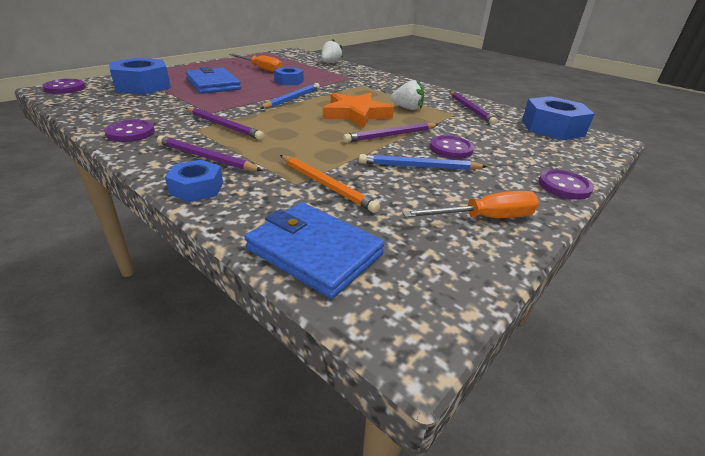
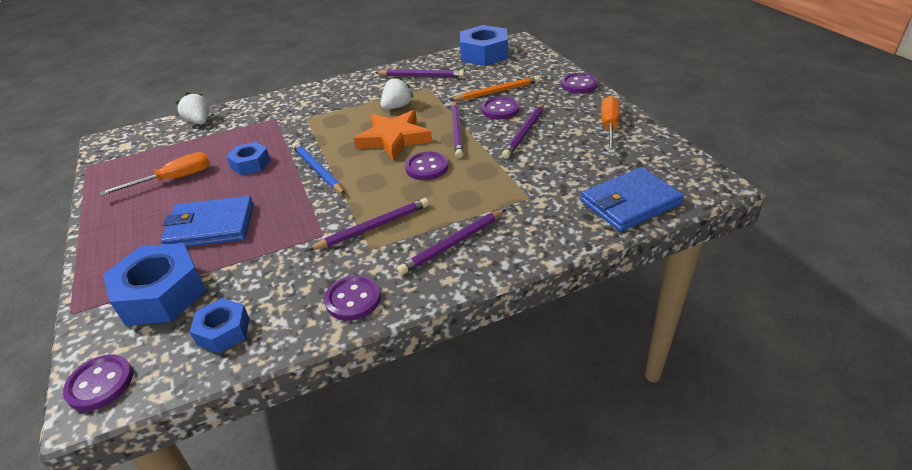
camera: 60 degrees left, 5 degrees up
blue nut [165,160,223,202] -> blue nut moved to [190,298,250,353]
orange pencil [280,155,380,213] -> orange pencil moved to [450,76,540,101]
blue pencil [359,154,487,170] -> purple pencil [502,103,545,159]
none -> purple button [405,152,448,180]

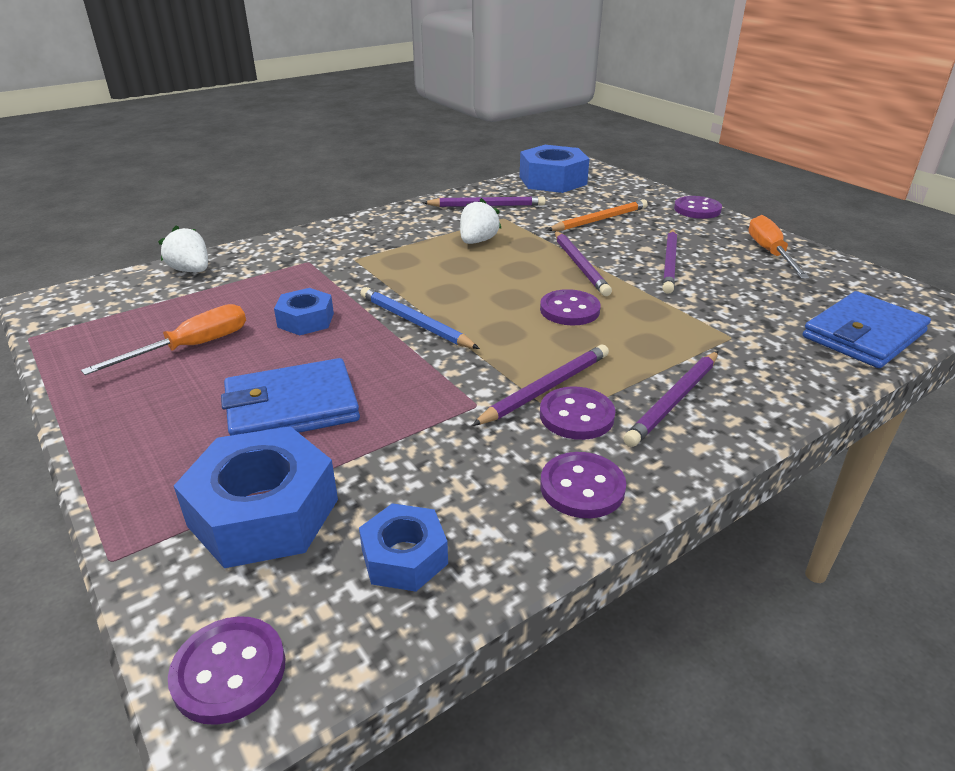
camera: 15 degrees left, 5 degrees down
orange star [353,110,432,161] -> none
purple button [481,97,519,120] -> purple button moved to [540,387,616,440]

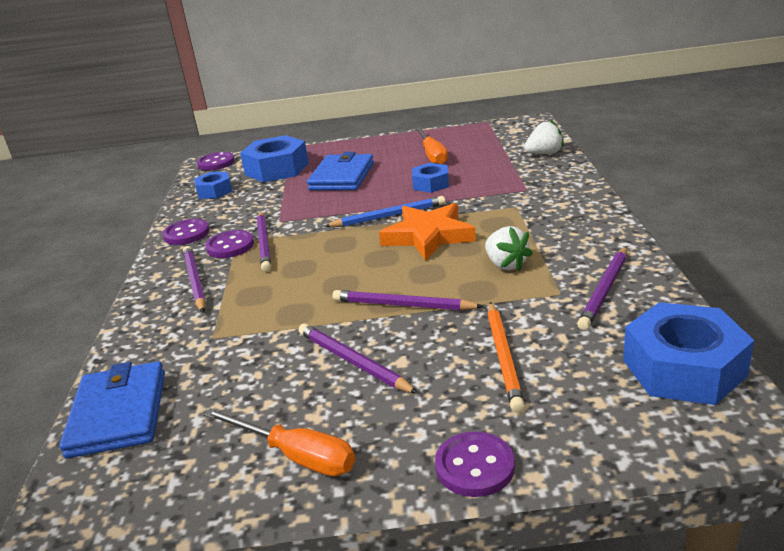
camera: 125 degrees right, 5 degrees down
purple button [540,289,601,325] -> none
none -> orange star [379,203,476,261]

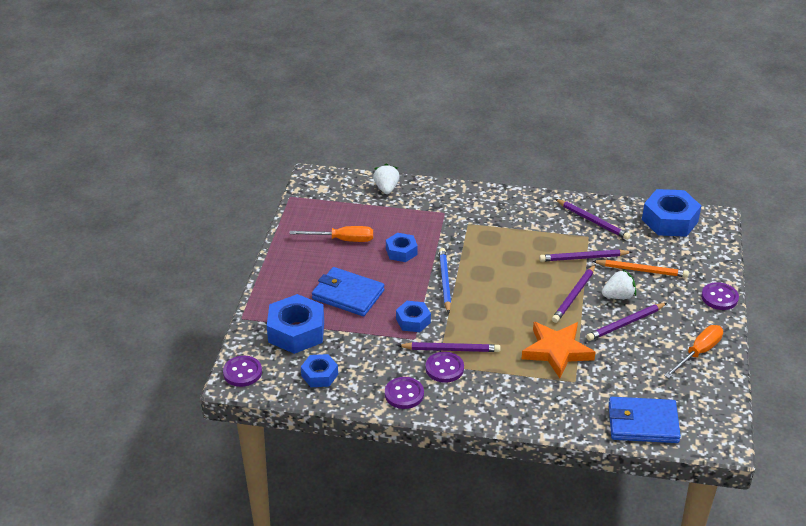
camera: 80 degrees left, 10 degrees up
purple pencil [183,246,206,313] -> purple pencil moved to [539,250,632,262]
orange star [379,203,476,261] -> orange star moved to [522,322,596,378]
white strawberry [485,226,533,271] -> white strawberry moved to [602,269,636,299]
none -> blue nut [396,301,431,332]

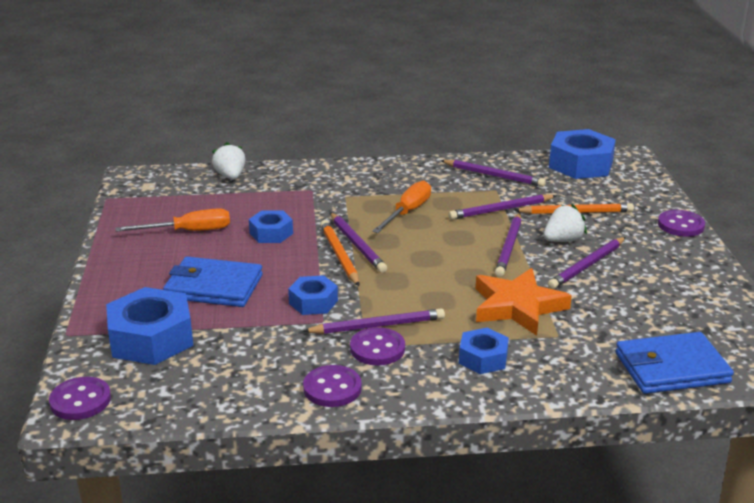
camera: 15 degrees left, 10 degrees down
blue nut [301,354,338,387] -> blue nut moved to [459,328,509,374]
blue pencil [439,248,451,314] -> orange pencil [320,220,359,286]
orange screwdriver [664,325,723,378] -> orange screwdriver moved to [372,180,431,233]
none -> purple pencil [330,212,387,273]

